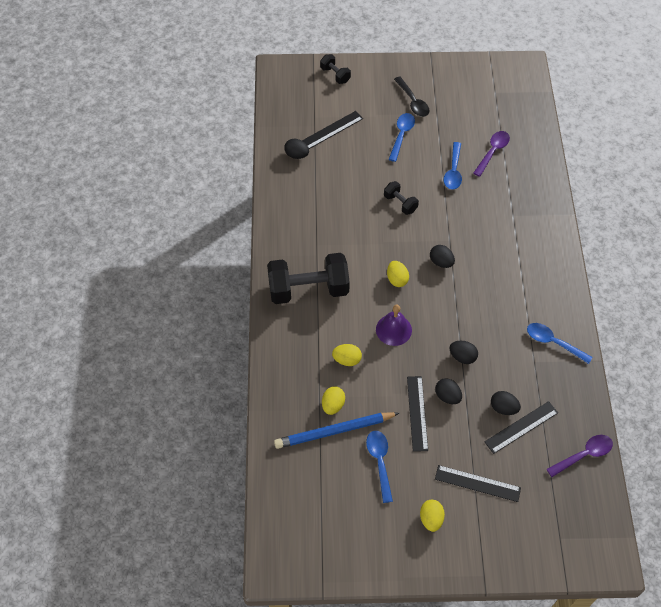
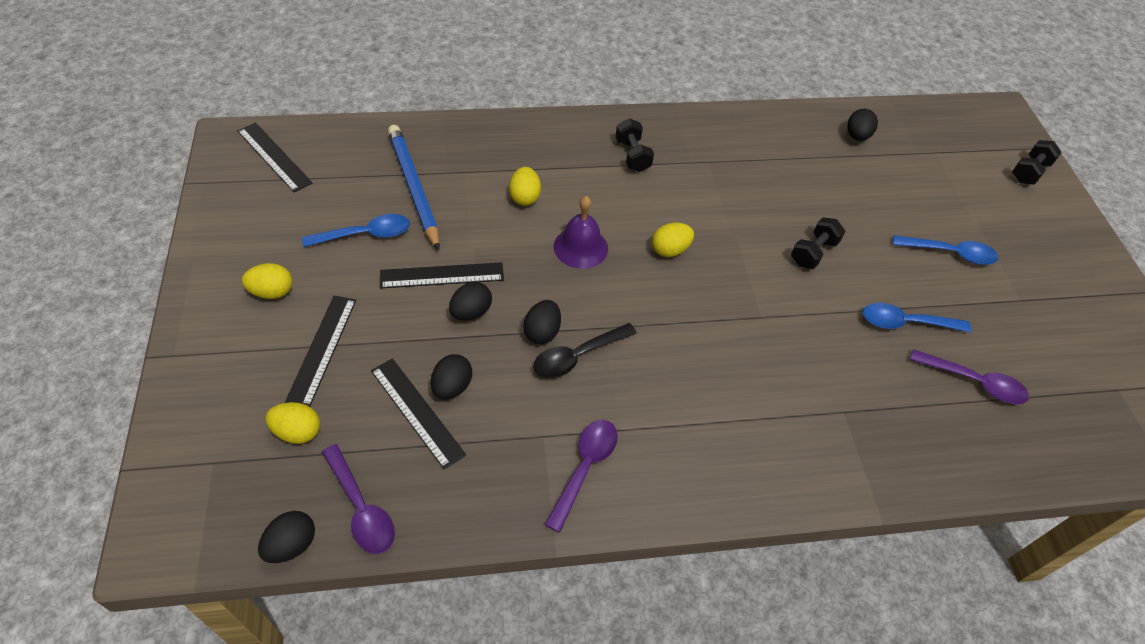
camera: 80 degrees right, 5 degrees down
black dumbbell [267,253,350,304] -> black dumbbell [615,118,654,172], size x0.47
black ruler [302,111,363,149] -> black ruler moved to [238,123,312,192]
yellow egg [322,386,345,415] -> yellow egg moved to [265,402,320,444]
black spoon [394,76,430,117] -> black spoon moved to [533,323,637,378]
black egg [430,245,455,268] -> black egg moved to [258,511,315,563]
blue spoon [527,323,593,364] -> purple spoon [545,420,618,533]

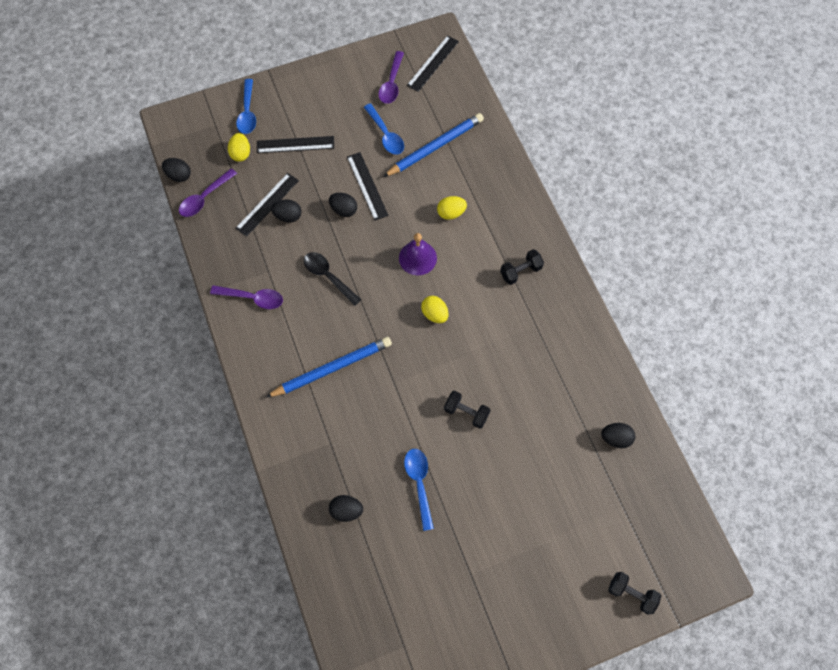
camera: 80 degrees right, 15 degrees up
yellow egg [242,263,292,299] -> none
black egg [523,300,561,344] -> black egg moved to [329,495,363,522]
blue spoon [893,235,998,265] -> blue spoon moved to [236,79,256,134]
purple spoon [910,349,1029,404] -> purple spoon moved to [378,51,404,104]
none -> blue pencil [266,337,392,397]

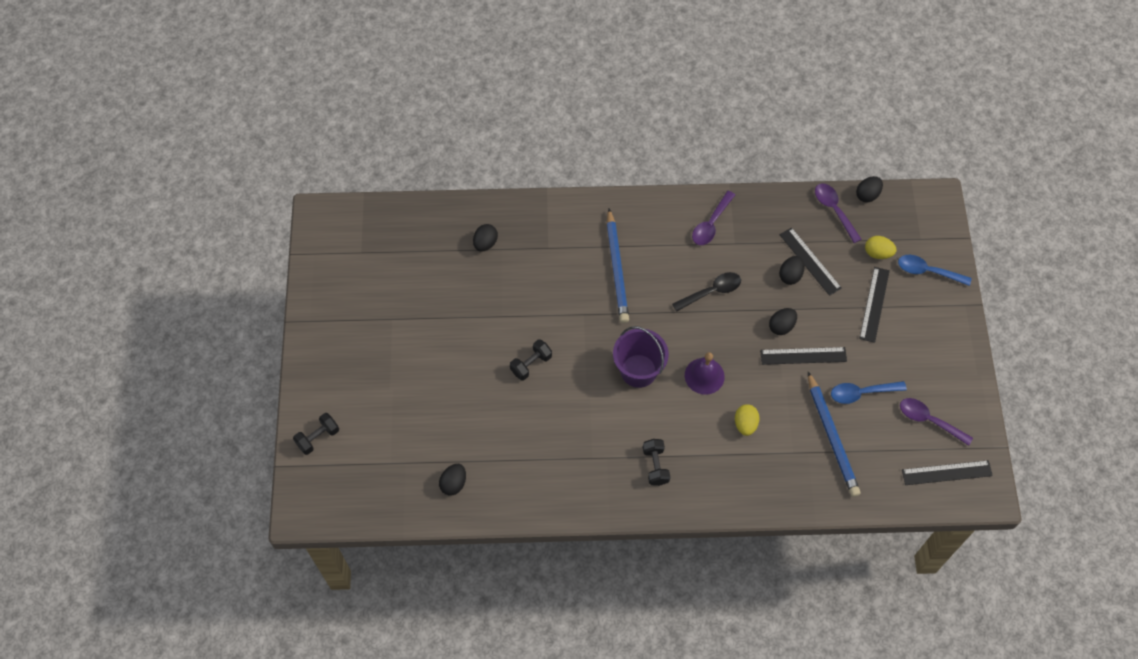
camera: 110 degrees right, 5 degrees down
blue spoon [404,449,434,531] -> none
black ruler [407,35,459,92] -> black ruler turned 60 degrees counterclockwise [902,460,993,485]
yellow egg [421,296,449,323] -> purple bucket [613,326,669,388]

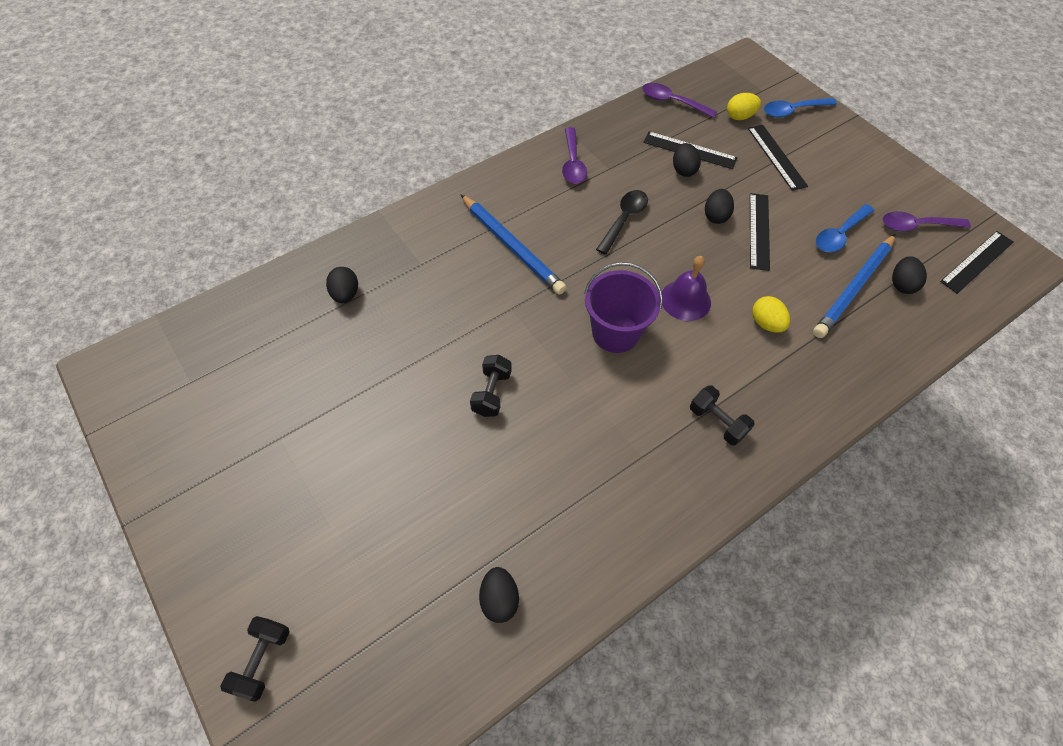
camera: 35 degrees left, 5 degrees down
black ruler [760,347,847,365] -> black ruler turned 45 degrees counterclockwise [750,193,770,271]
blue pencil [808,372,861,497] -> blue pencil turned 90 degrees clockwise [813,234,896,338]
black egg [856,176,883,202] -> black egg moved to [892,256,927,294]

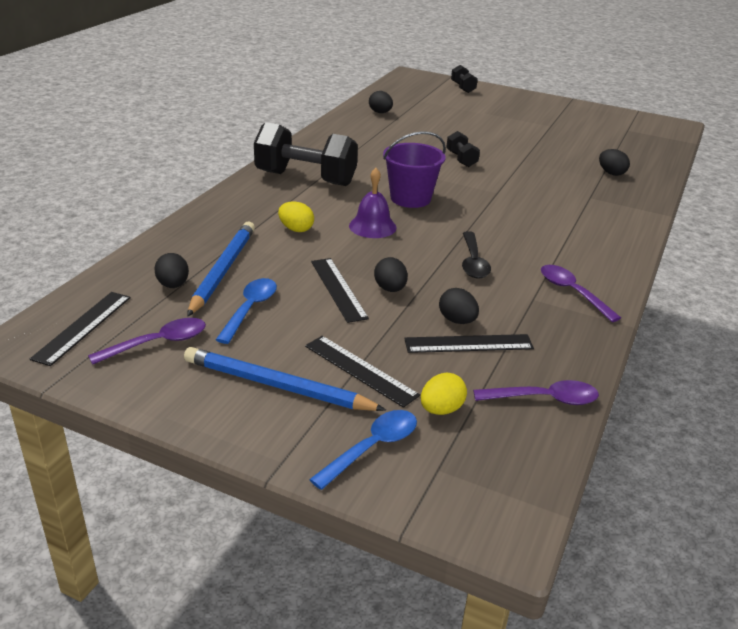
camera: 150 degrees right, 25 degrees down
blue pencil [460,194,567,295] -> blue pencil moved to [184,347,386,411]
black dumbbell [690,385,755,445] -> black dumbbell [254,122,358,186], size x2.12

